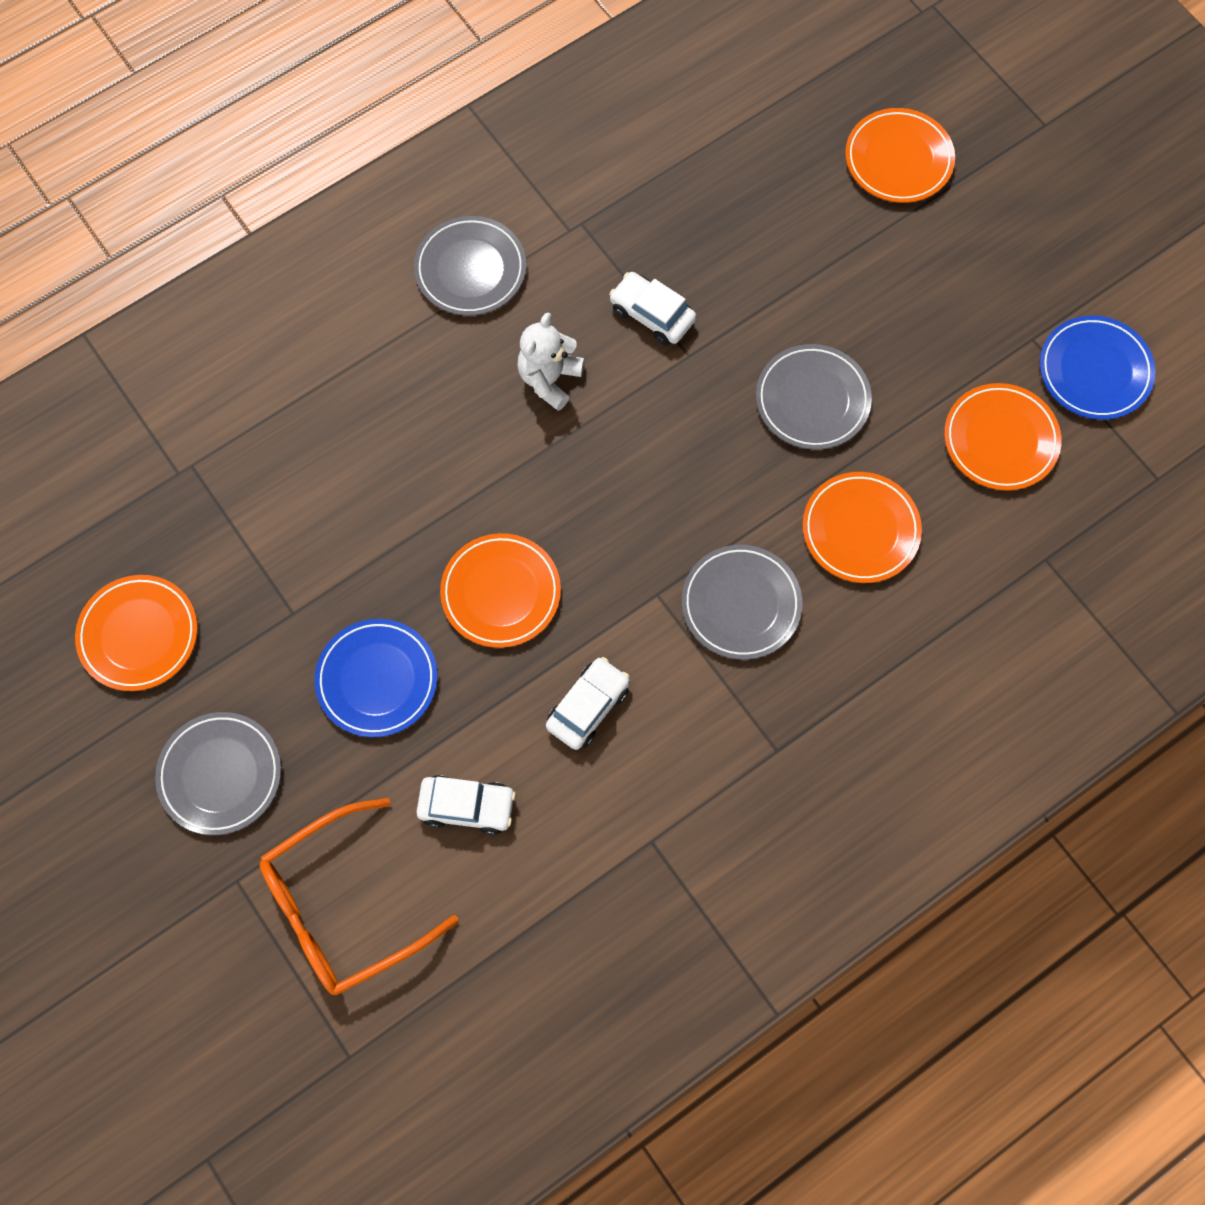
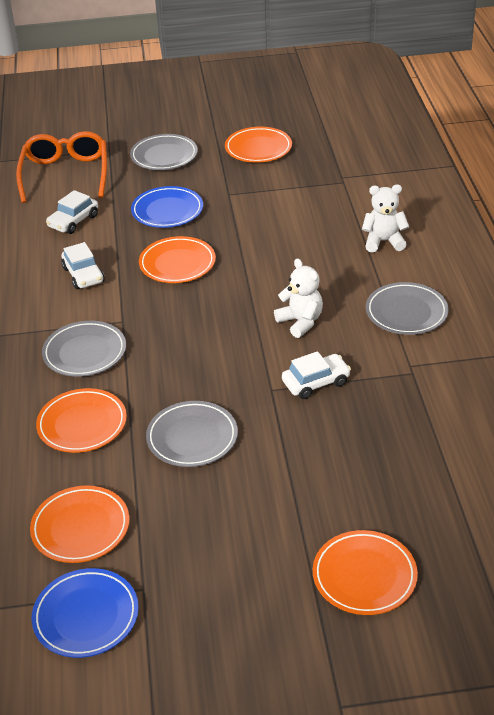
camera: 120 degrees right, 30 degrees down
none -> white teddy bear [362,185,409,252]

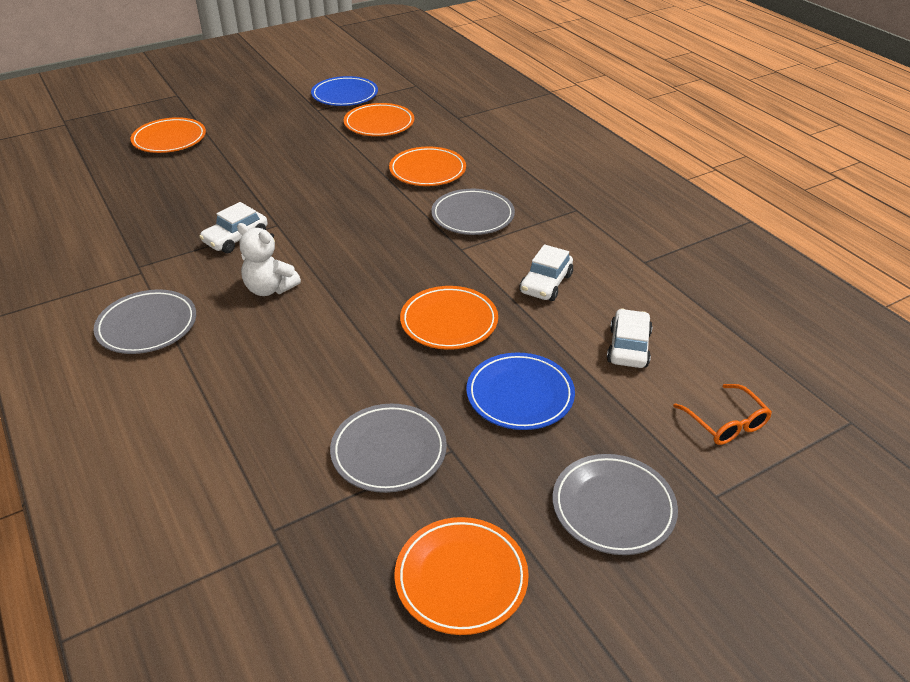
camera: 155 degrees right, 0 degrees up
orange glasses [16,131,107,203] -> orange glasses [673,384,772,445], size x0.53
white car [61,242,105,289] -> white car turned 105 degrees counterclockwise [520,244,573,301]
grey plate [146,401,238,467] -> grey plate moved to [330,404,447,493]
white teddy bear [362,185,409,252] -> none

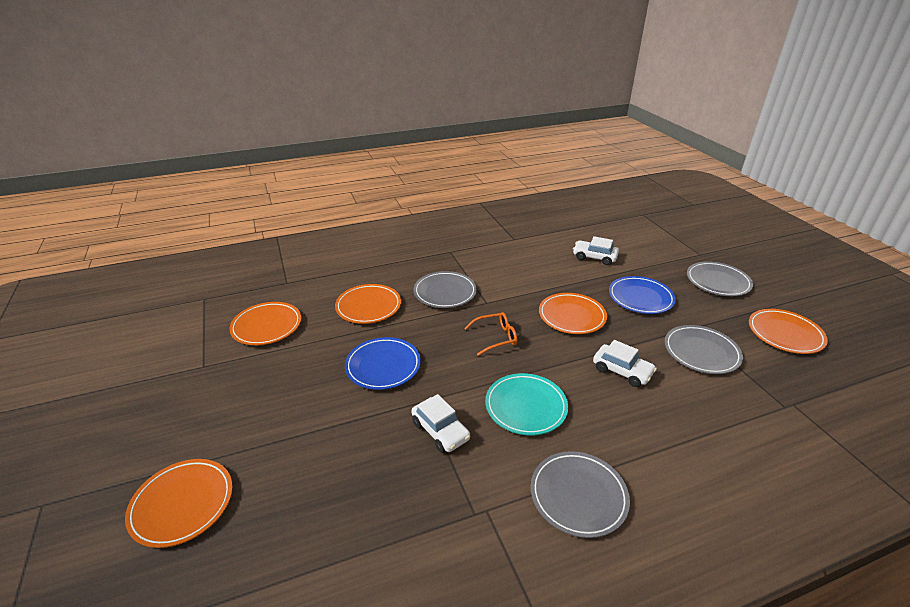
camera: 80 degrees left, 5 degrees down
white teddy bear [237,223,301,296] -> turquoise plate [485,373,568,435]
blue plate [311,76,378,106] -> blue plate moved to [345,337,421,390]
white car [520,244,573,301] -> white car moved to [593,340,657,387]
orange glasses [673,384,772,445] -> orange glasses moved to [464,312,517,356]

